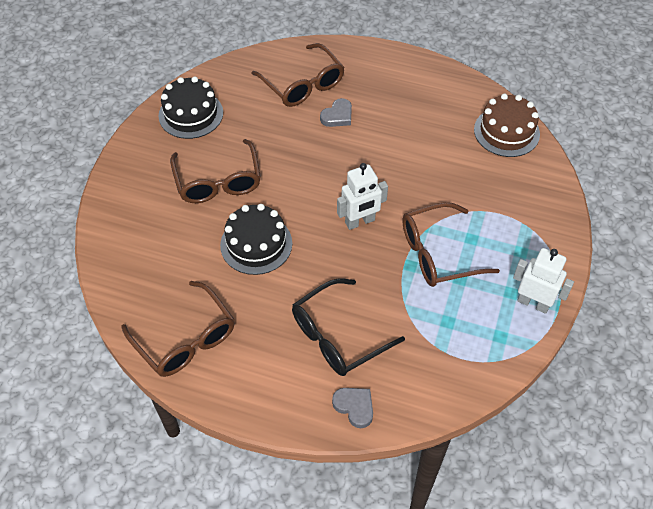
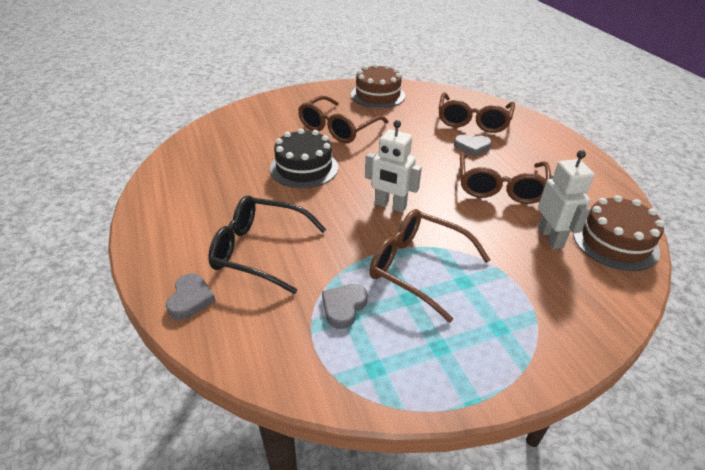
camera: 50 degrees right, 15 degrees down
brown glasses [121,281,234,377] -> brown glasses moved to [460,152,551,204]
black cake [158,76,223,139] -> brown cake [351,63,405,108]
white robot [513,248,574,314] -> white robot moved to [538,150,594,249]
none -> grey heart [322,284,368,329]

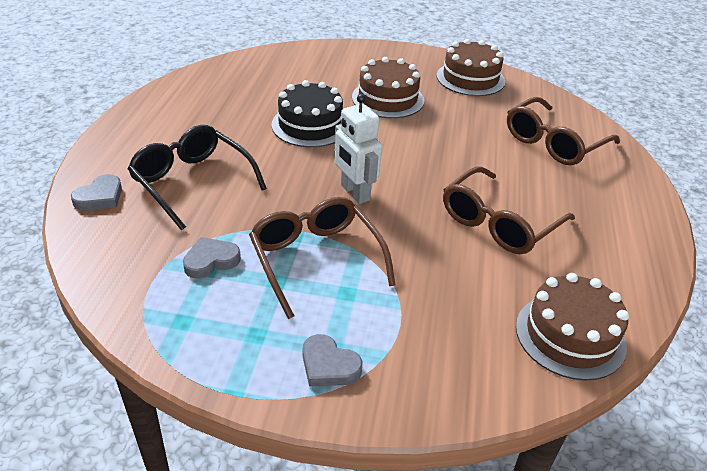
camera: 30 degrees right, 0 degrees up
brown glasses [298,95,388,143] -> brown cake [352,57,424,118]
grey heart [454,135,492,157] -> grey heart moved to [303,334,363,387]
white robot [538,150,594,249] -> none

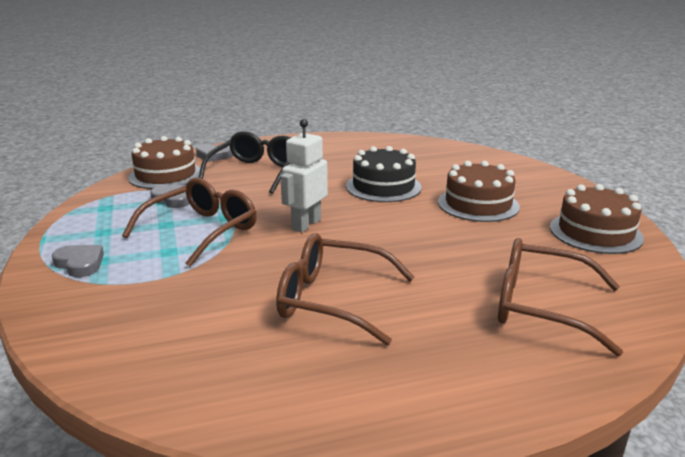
camera: 65 degrees right, 15 degrees down
grey heart [303,334,363,387] -> grey heart turned 120 degrees clockwise [52,245,104,277]
brown cake [516,273,629,381] -> brown cake moved to [128,136,200,189]

